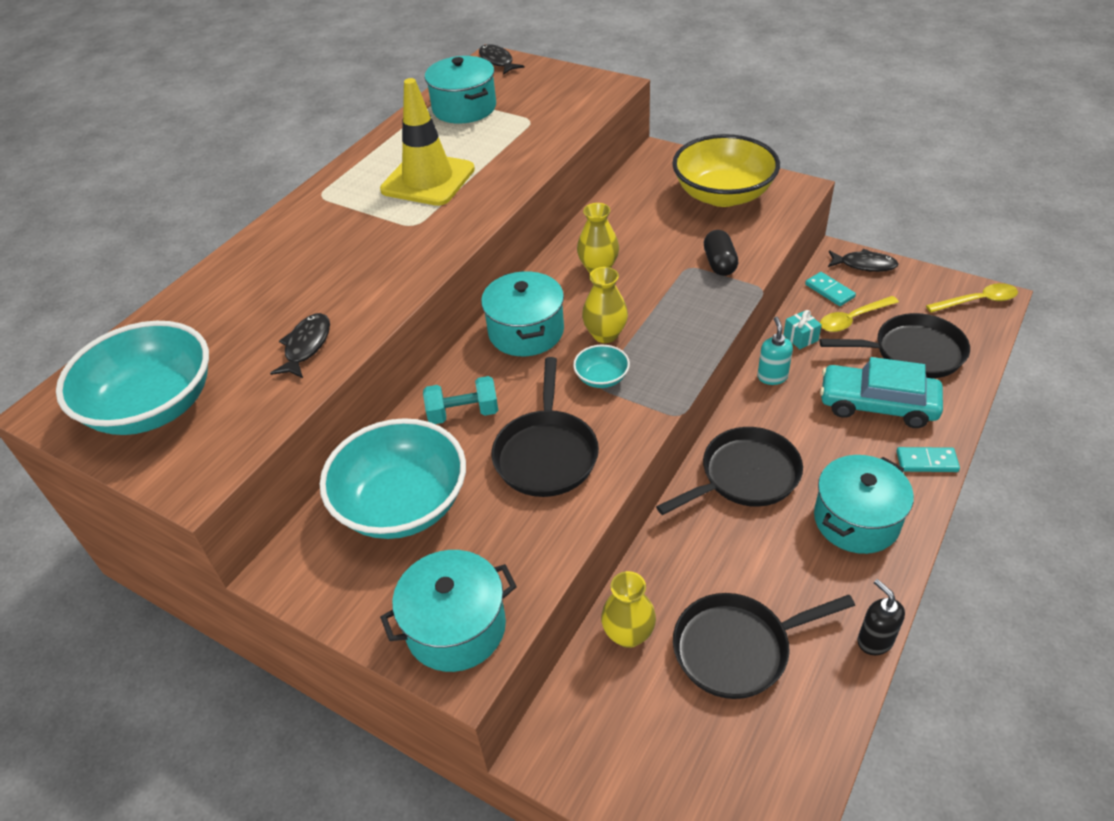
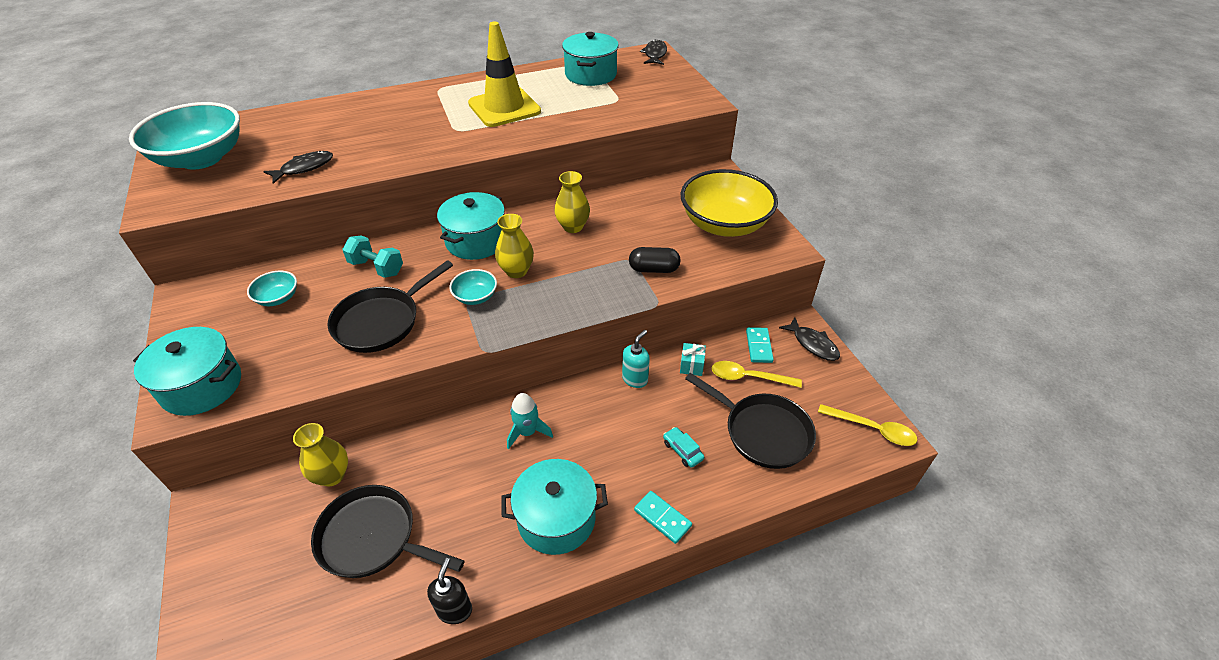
camera: 35 degrees right, 0 degrees up
turquoise bowl [320,418,466,539] -> turquoise bowl [247,271,297,306], size x0.44
black pan [656,427,803,515] -> turquoise rocket [507,393,553,449]
black capsule [704,230,738,276] -> black capsule turned 60 degrees clockwise [629,247,681,273]
turquoise car [820,357,943,428] -> turquoise car [663,427,704,468], size x0.42

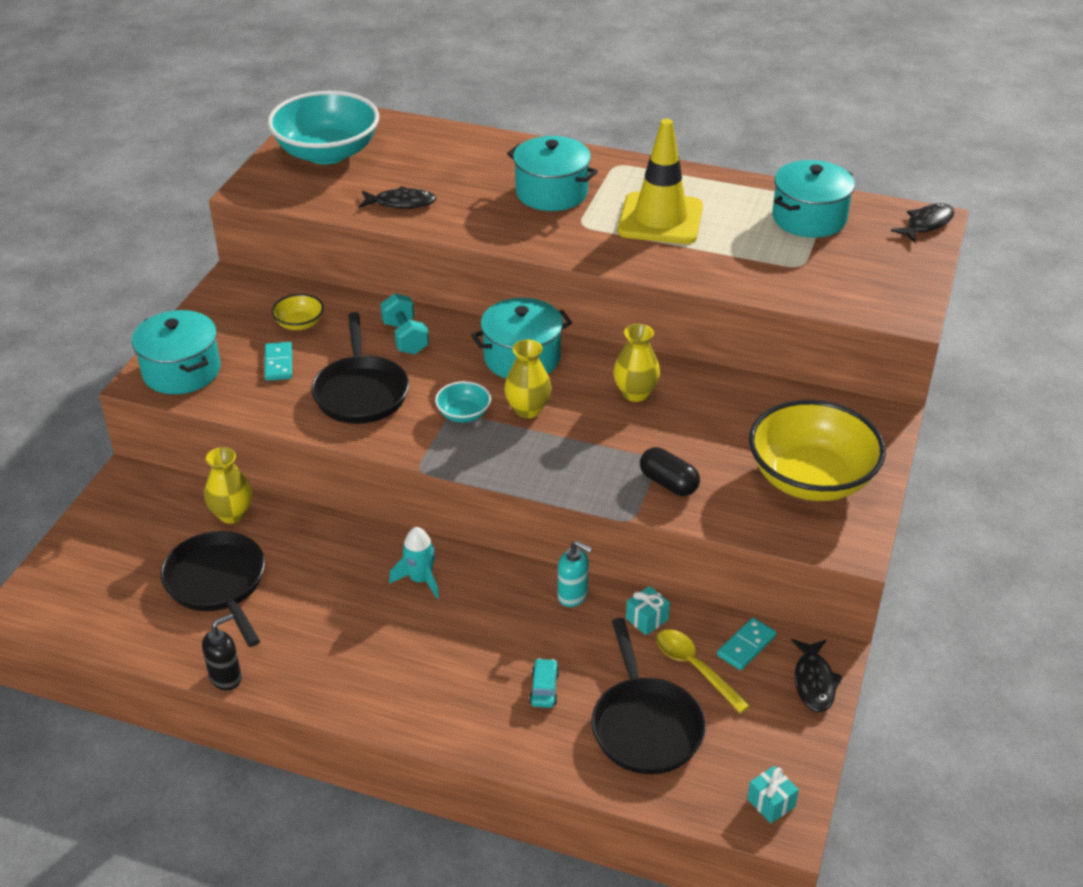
camera: 40 degrees right, 5 degrees down
turquoise bowl [247,271,297,306] -> yellow bowl [272,294,324,330]
black pan [327,260,453,353] -> black pan turned 90 degrees counterclockwise [311,312,409,424]
turquoise pot [501,459,608,555] -> turquoise pot moved to [507,136,598,211]
turquoise soap dispenser [622,330,650,388] -> turquoise soap dispenser turned 45 degrees clockwise [558,541,592,607]
turquoise domino [634,491,692,544] -> turquoise domino moved to [264,342,292,381]
yellow spoon [818,404,917,446] -> turquoise gift [747,766,799,823]

